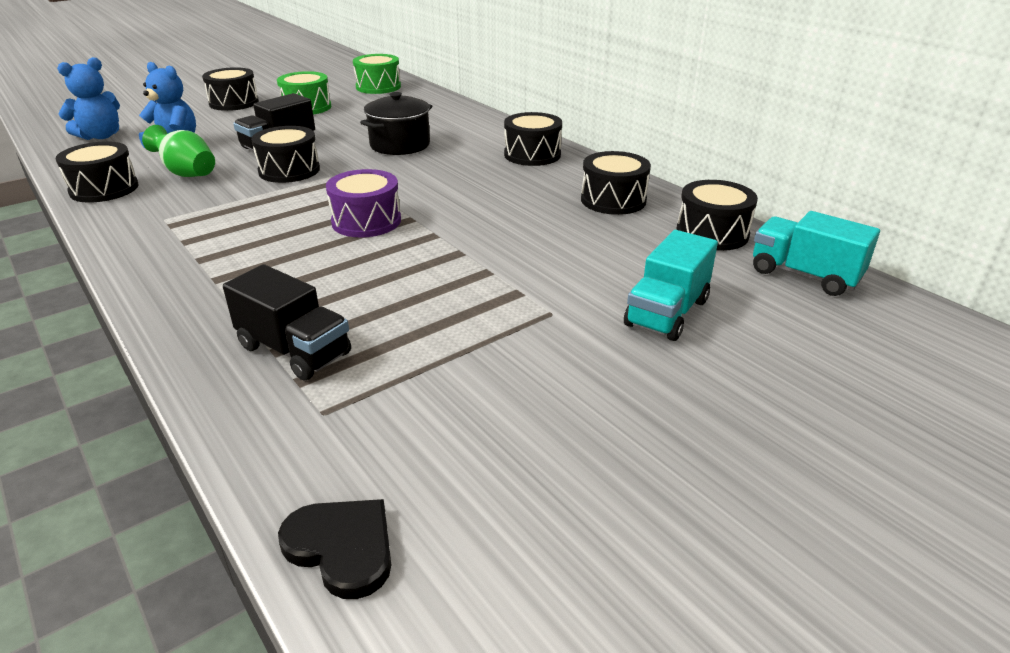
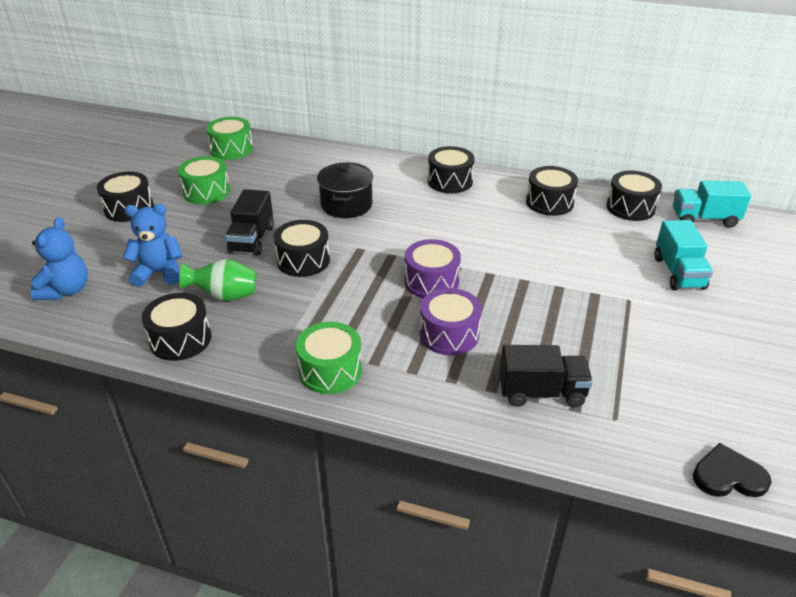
camera: 35 degrees left, 5 degrees up
none -> green drum [296,322,362,394]
none -> purple drum [420,288,482,355]

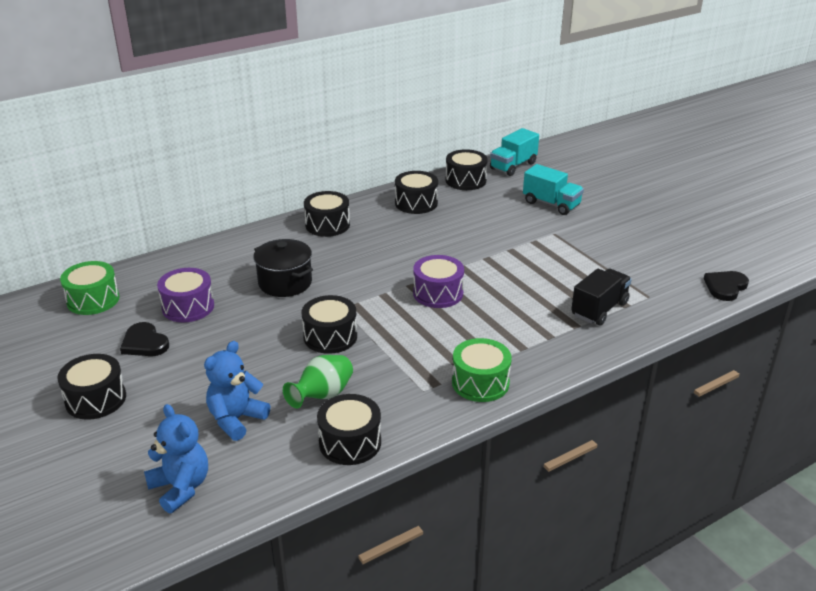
camera: 50 degrees left, 5 degrees down
green drum [178,156,230,205] -> black heart [120,322,169,356]
black truck [225,189,274,256] -> none
purple drum [420,288,482,355] -> purple drum moved to [157,268,214,322]

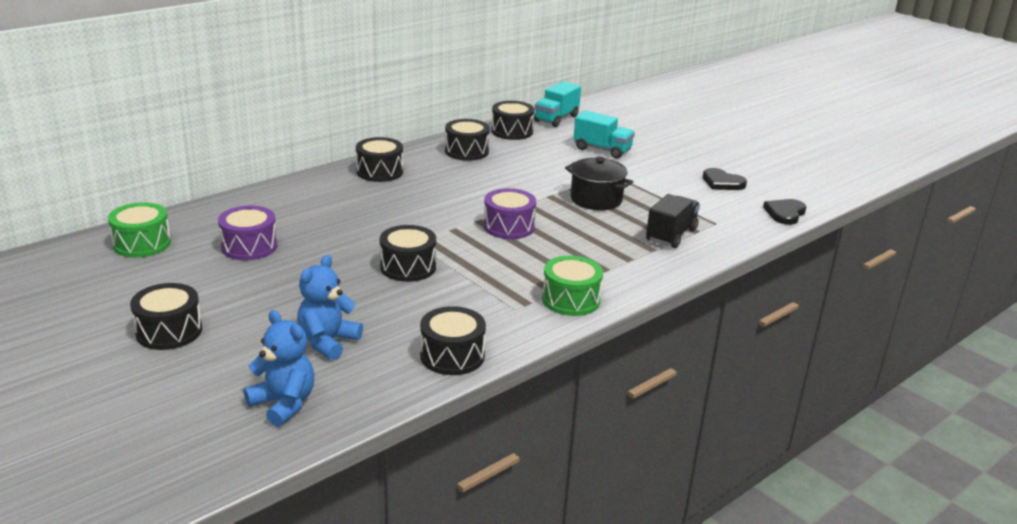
camera: 10 degrees left, 5 degrees down
black heart [120,322,169,356] -> black heart moved to [703,168,747,190]
black pot [253,239,313,297] -> black pot moved to [565,157,633,210]
green vase [283,355,353,408] -> none

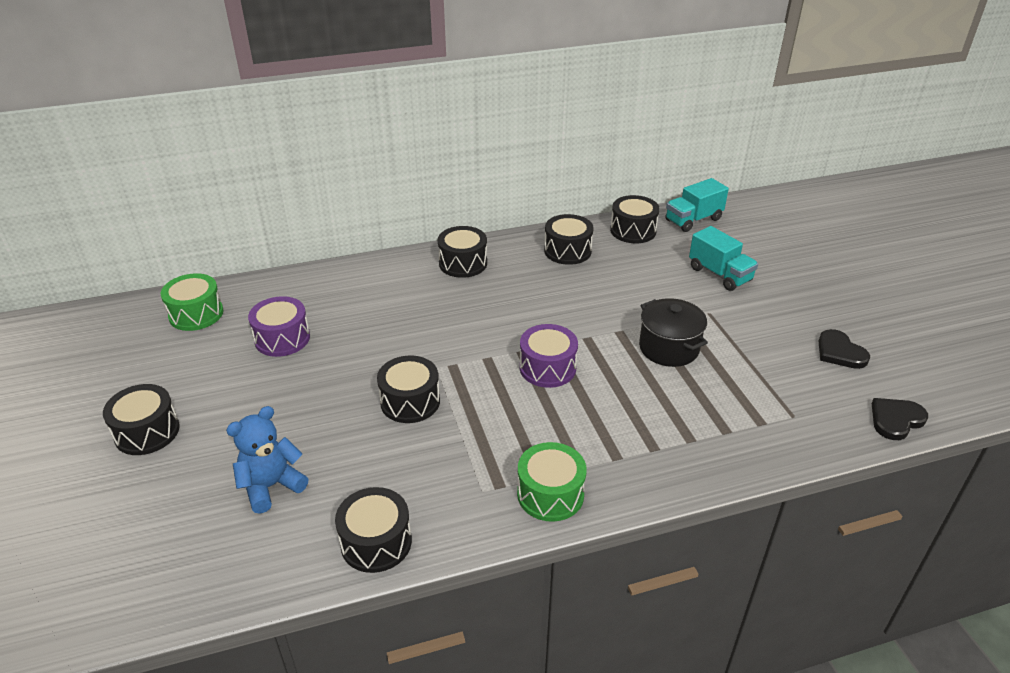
camera: 25 degrees right, 10 degrees up
blue teddy bear [244,310,315,427] -> none
black truck [646,194,700,248] -> none

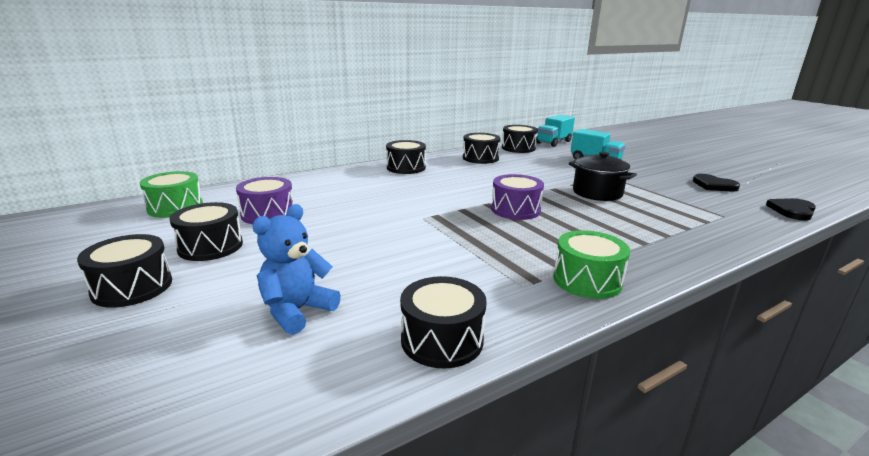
camera: 15 degrees left, 15 degrees down
black drum [377,356,440,423] -> black drum moved to [169,202,243,261]

